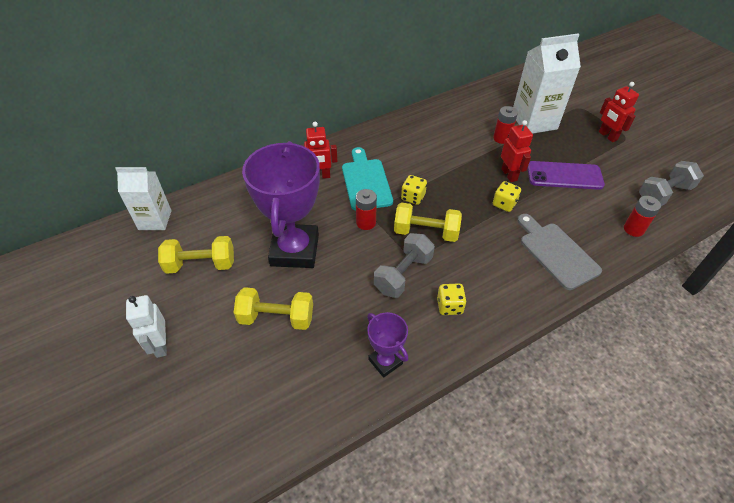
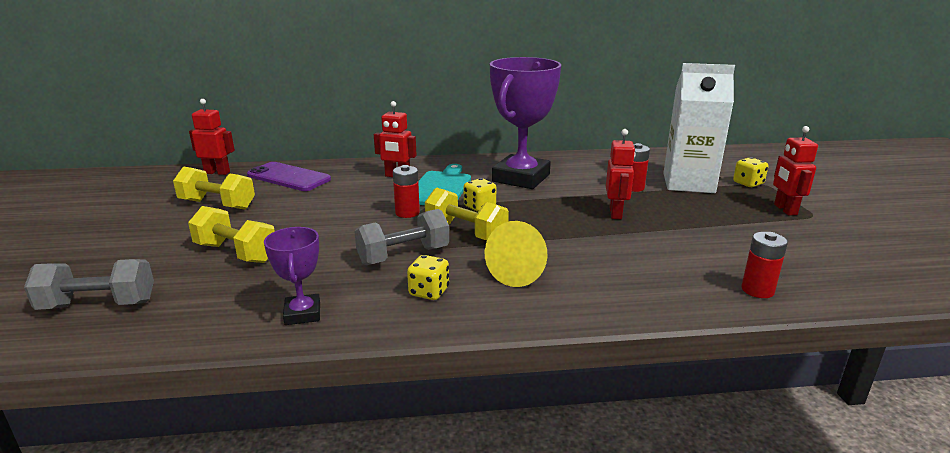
camera: 25 degrees right, 25 degrees down
white carton [115,167,172,230] -> red robot [189,99,235,175]
white robot [126,295,167,358] -> none
purple trophy [242,141,320,268] -> purple trophy moved to [490,57,561,189]
yellow dice [493,181,521,212] -> yellow dice moved to [733,157,769,187]
grey cutting board [517,214,602,290] -> none
purple phone [527,161,605,190] -> purple phone moved to [247,162,331,191]
grey dumbbell [639,161,704,206] -> grey dumbbell moved to [24,259,154,310]
none -> yellow cone [485,221,547,287]

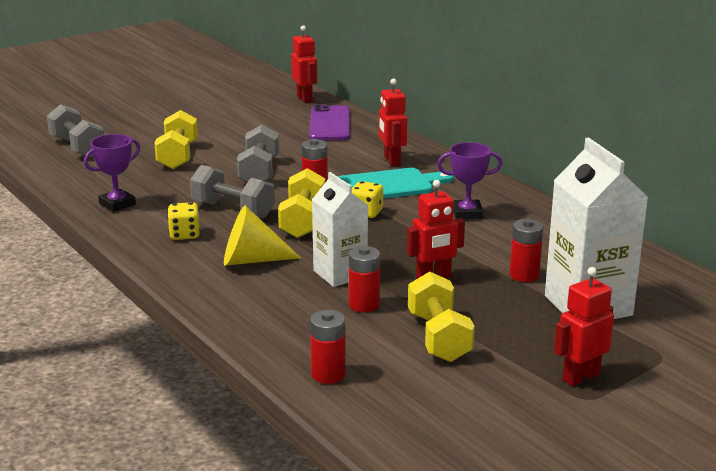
camera: 60 degrees right, 0 degrees up
yellow dumbbell [173,167,255,210] -> yellow dumbbell moved to [408,272,474,362]
purple trophy [490,57,561,189] -> purple trophy [437,142,502,220], size x0.49
yellow dice [733,157,769,187] -> none
none -> grey dumbbell [237,125,279,182]
none -> white carton [312,172,368,287]
none -> red battery [349,246,380,312]

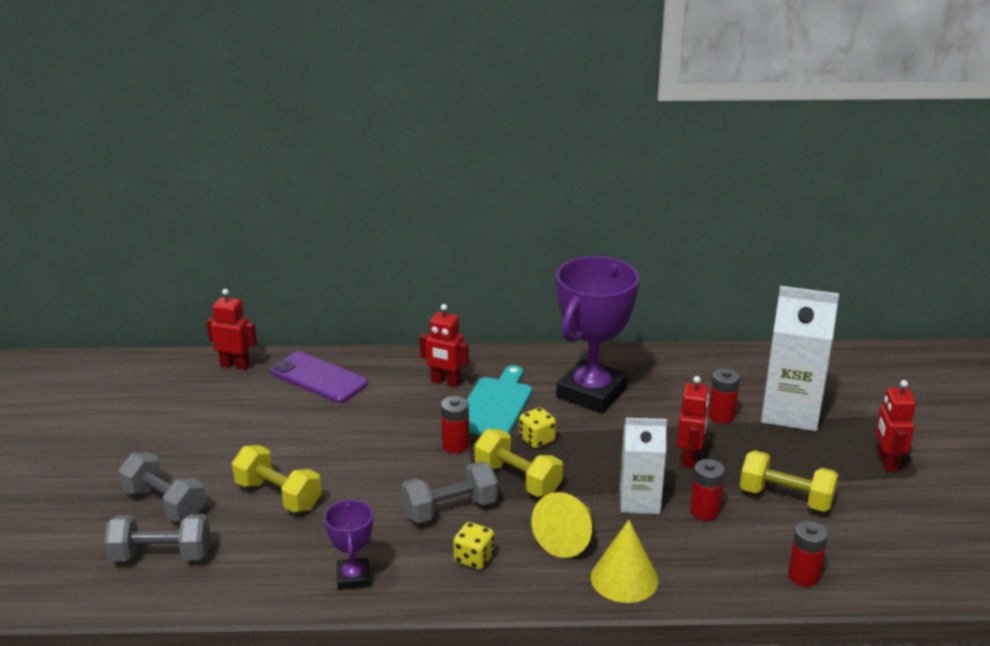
camera: 55 degrees left, 5 degrees up
grey dumbbell [237,125,279,182] -> grey dumbbell moved to [118,452,206,522]
purple trophy [437,142,502,220] -> purple trophy [556,256,639,413], size x2.04
none -> yellow cone [591,520,659,603]

